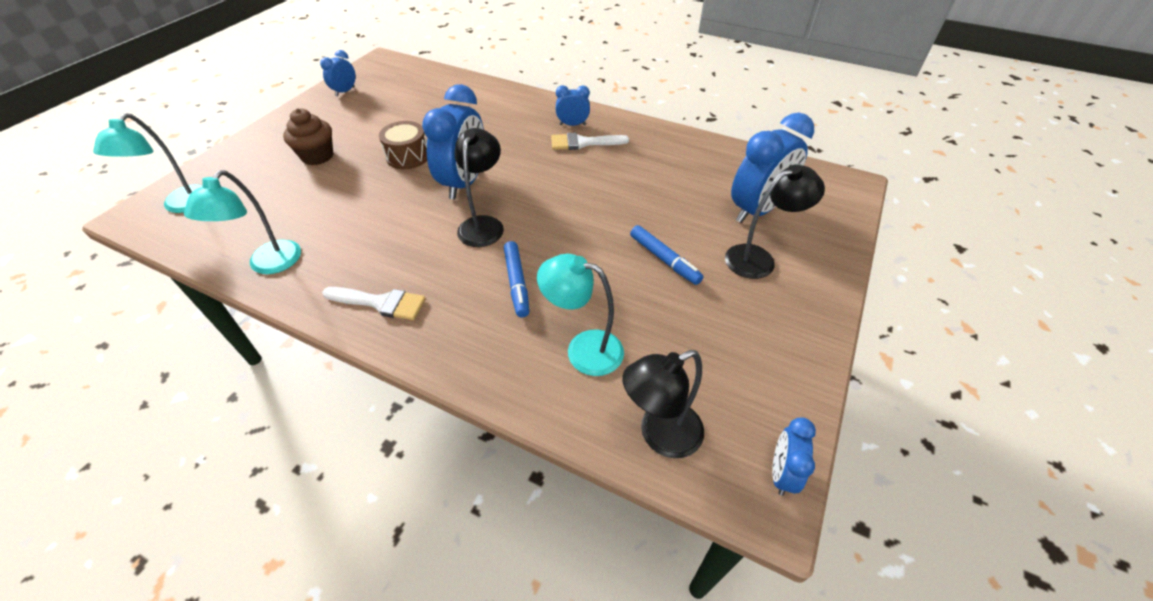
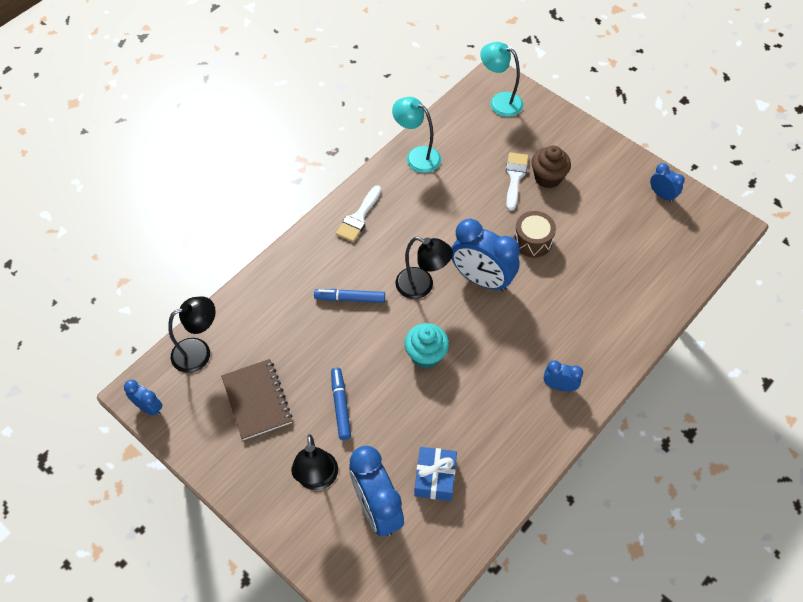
camera: 105 degrees right, 10 degrees up
turquoise lamp [537,254,624,376] -> none
white brush [551,133,629,150] -> white brush moved to [506,152,528,211]
blue clock [556,85,590,126] -> blue clock turned 90 degrees counterclockwise [543,360,583,392]
black lamp [622,350,704,458] -> black lamp turned 75 degrees clockwise [168,296,216,373]
blue marker [630,225,704,285] -> blue marker turned 105 degrees clockwise [331,367,351,440]
none -> brown notebook [221,359,293,440]
none -> turquoise cupcake [404,323,449,369]
none -> blue gift [414,447,457,501]

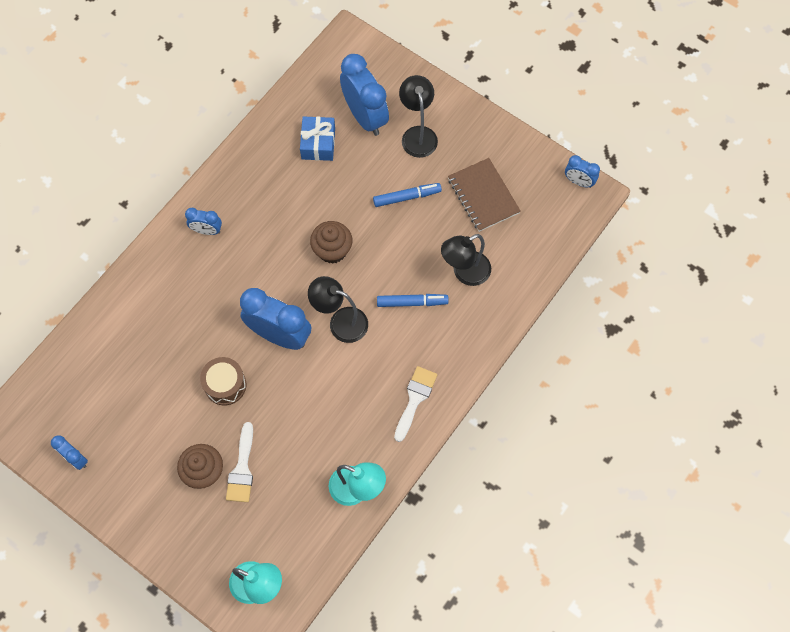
camera: 175 degrees right, 10 degrees up
black lamp [168,296,216,373] -> black lamp moved to [441,234,491,286]
blue marker [331,367,351,440] -> blue marker turned 90 degrees counterclockwise [373,183,442,207]
turquoise cupcake [404,323,449,369] -> brown cupcake [310,221,352,264]

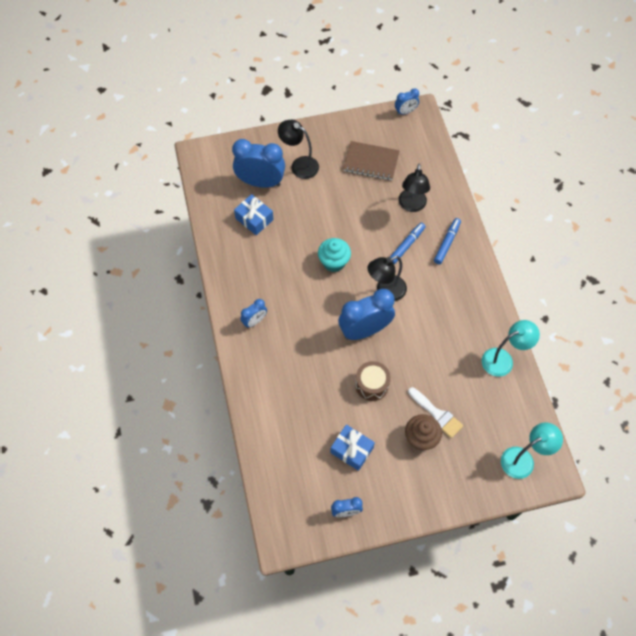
camera: 50 degrees left, 5 degrees down
brown cupcake [310,221,352,264] -> turquoise cupcake [318,238,351,272]
blue marker [373,183,442,207] -> blue marker moved to [434,218,461,264]
white brush [394,366,437,442] -> none
none -> blue gift [330,425,375,471]

